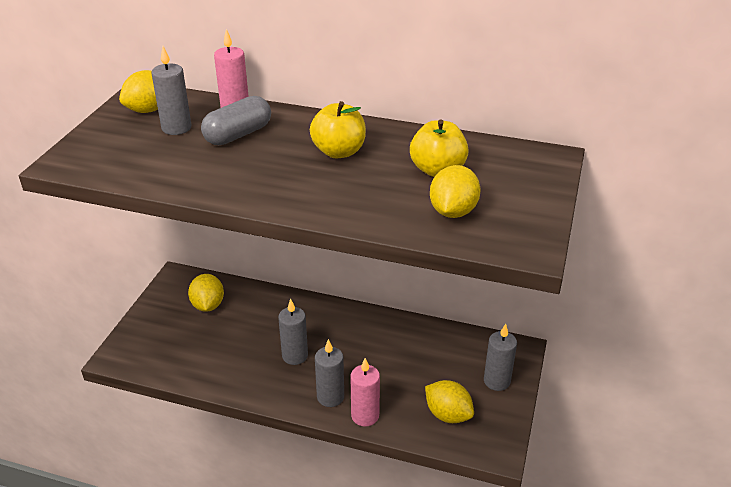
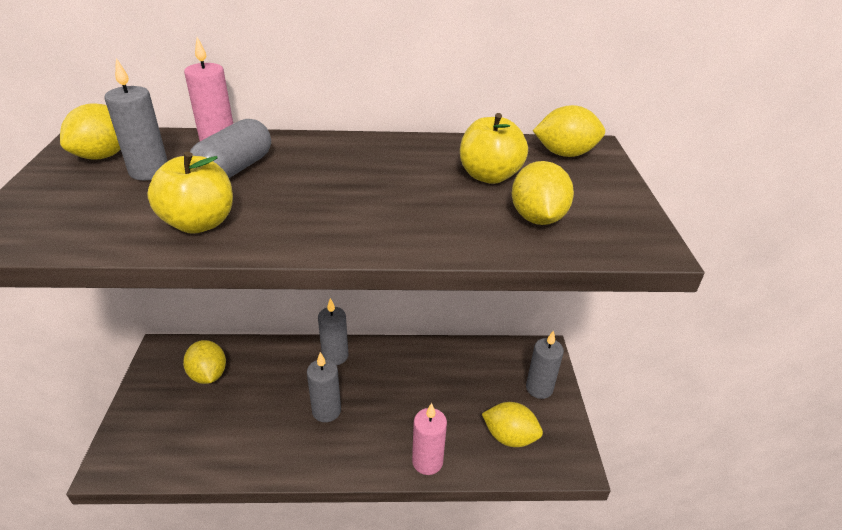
camera: 20 degrees left, 0 degrees up
yellow apple [310,101,366,158] -> yellow apple moved to [147,152,233,234]
grey candle [315,339,344,407] -> grey candle moved to [318,298,348,365]
none -> yellow lemon [533,105,605,157]

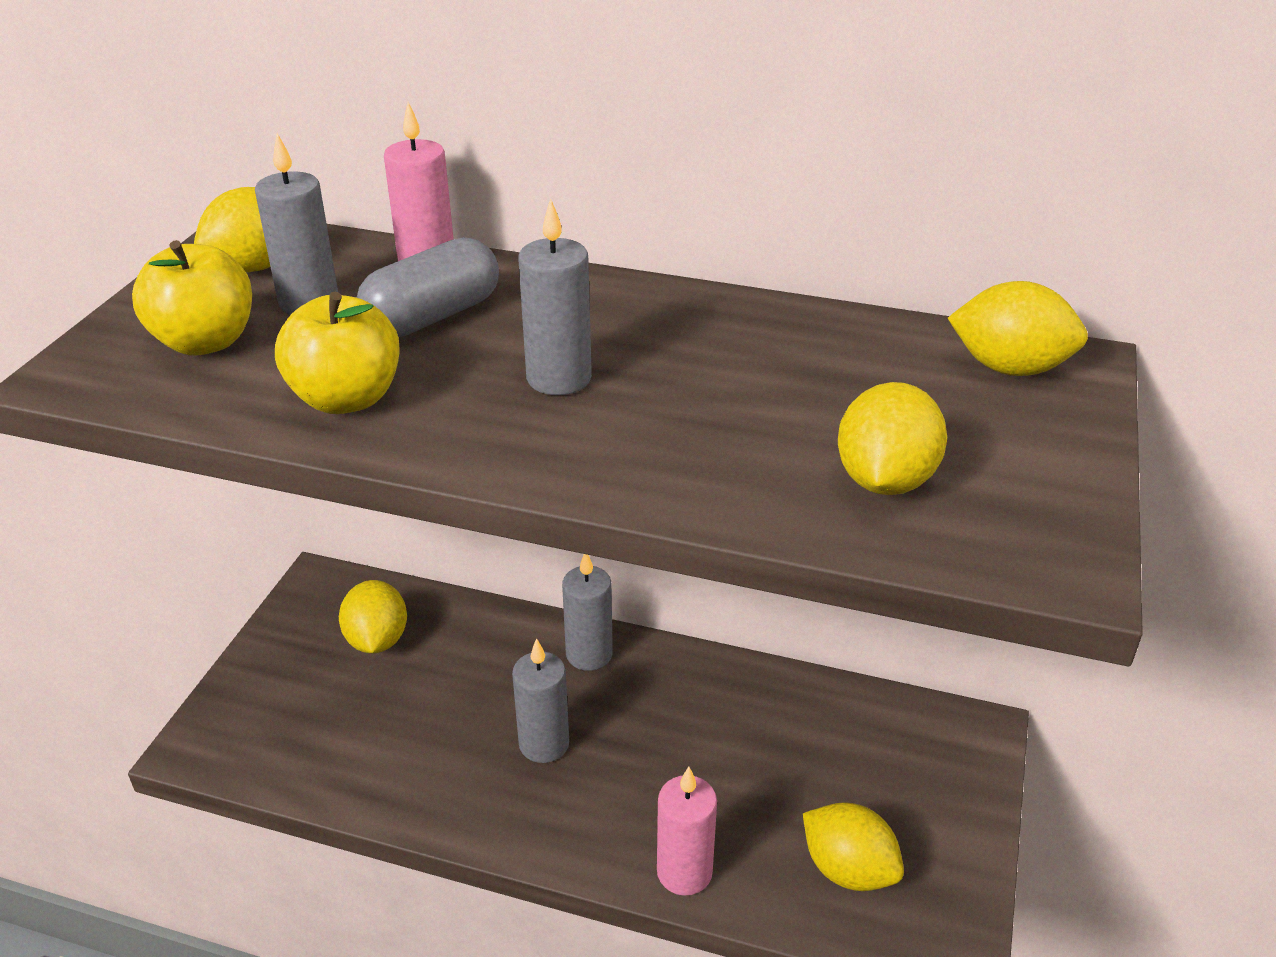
camera: 20 degrees right, 0 degrees up
yellow apple [460,113,528,184] -> yellow apple moved to [132,240,252,356]
grey candle [526,330,564,399] -> grey candle moved to [518,198,592,395]

